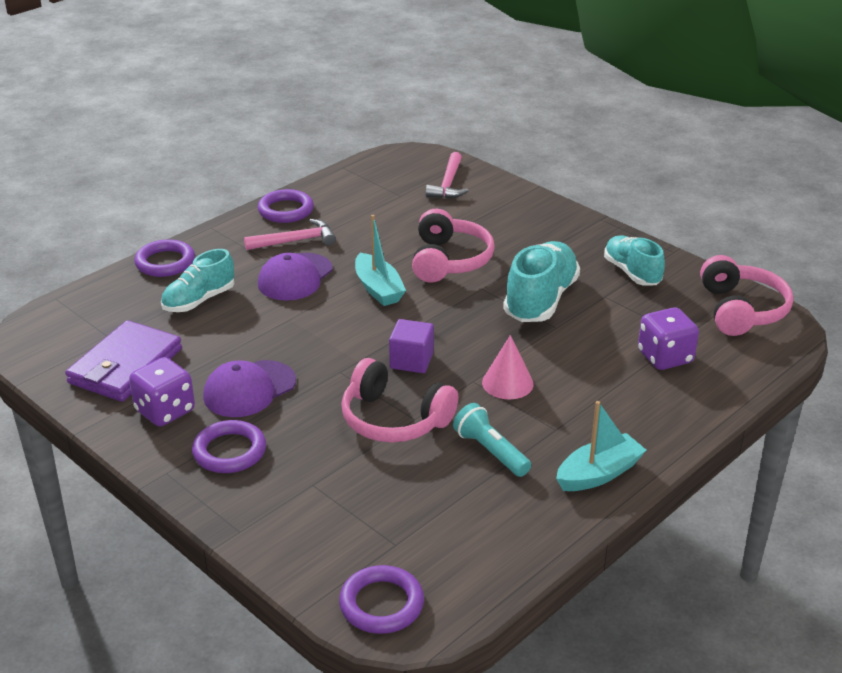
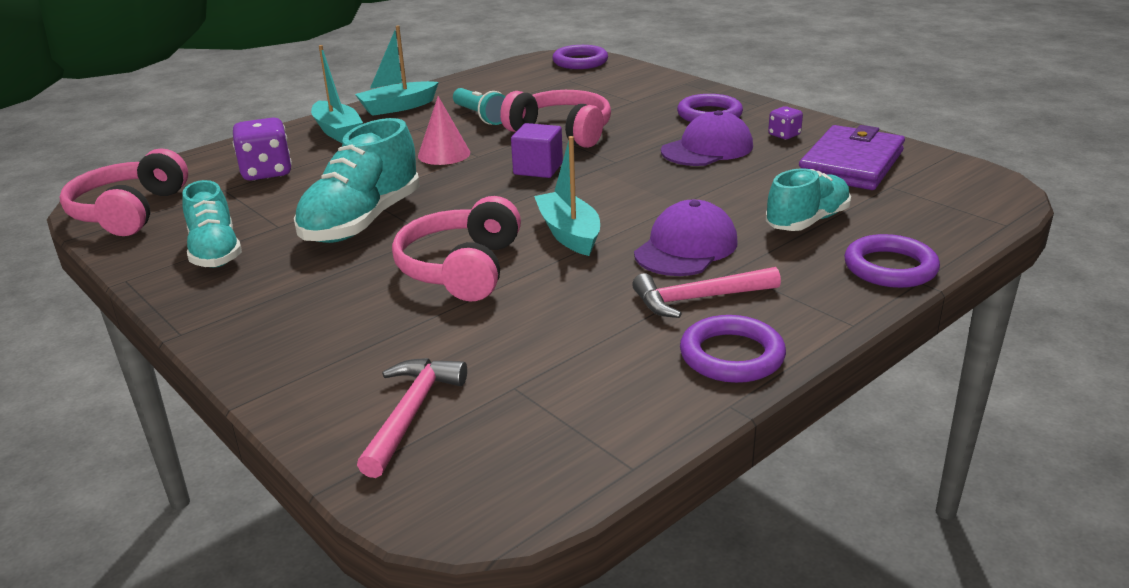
camera: 175 degrees left, 5 degrees down
purple dice [129,357,195,426] -> purple dice [768,106,803,140], size x0.55
none -> turquoise boat [311,45,363,143]

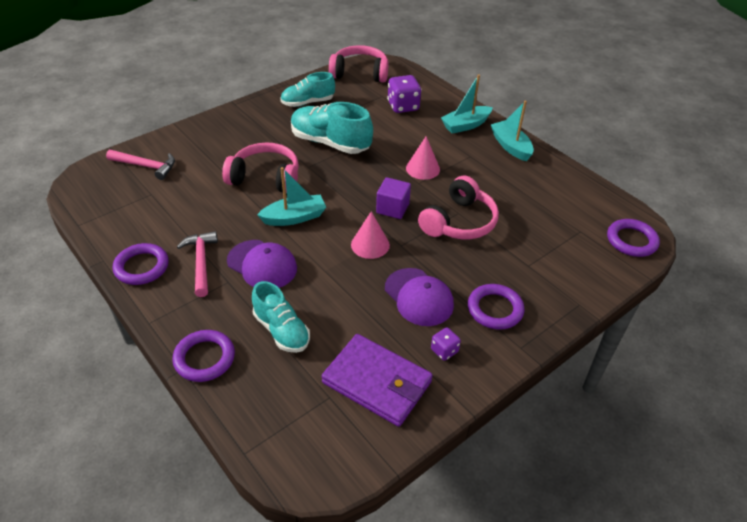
camera: 90 degrees right, 15 degrees up
turquoise flashlight [453,88,506,125] -> none
none -> pink cone [351,211,390,259]

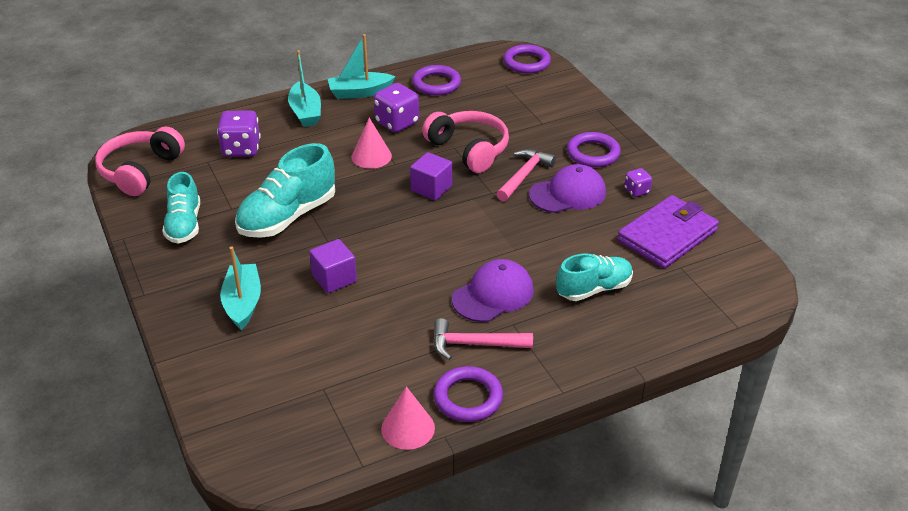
camera: 75 degrees left, 5 degrees down
pink hammer [106,150,175,180] -> pink hammer moved to [497,149,556,201]
purple ring [172,330,235,382] -> purple ring moved to [412,65,461,95]
pink headphones [222,142,299,193] -> purple cube [309,239,357,293]
turquoise boat [257,167,326,226] -> turquoise boat moved to [220,247,261,330]
pink cone [351,211,390,259] -> pink cone moved to [381,386,435,450]
none -> purple dice [374,83,419,132]

